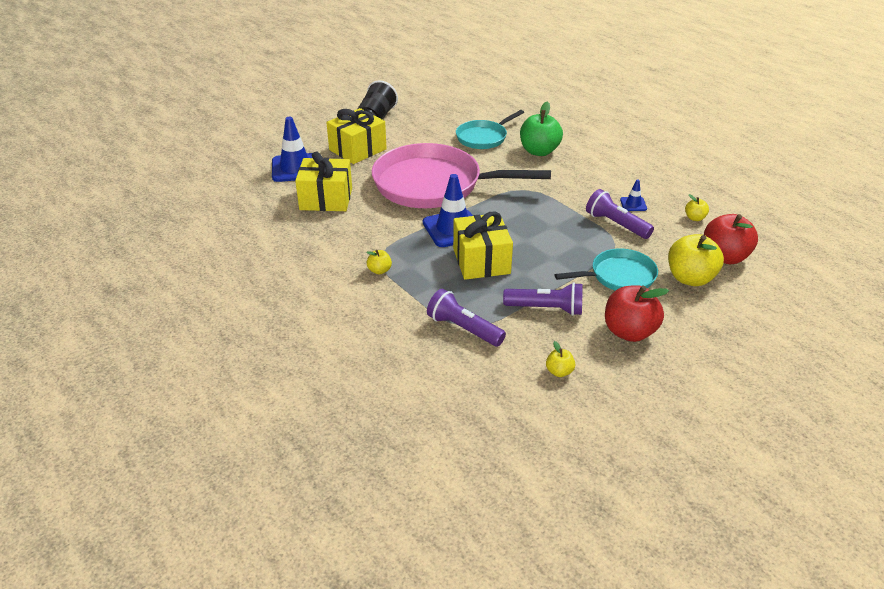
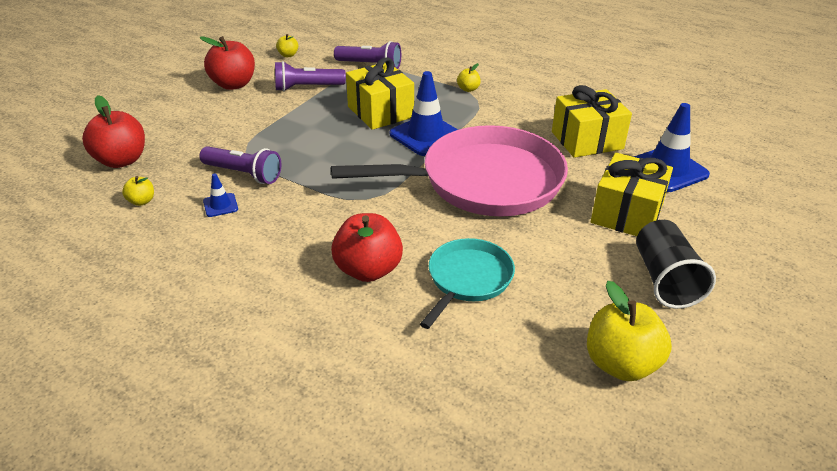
camera: 160 degrees right, 0 degrees up
green apple [520,101,563,156] -> red apple [331,213,403,282]
turquoise pan [555,249,658,291] -> none
yellow apple [668,234,724,286] -> yellow apple moved to [587,281,672,381]

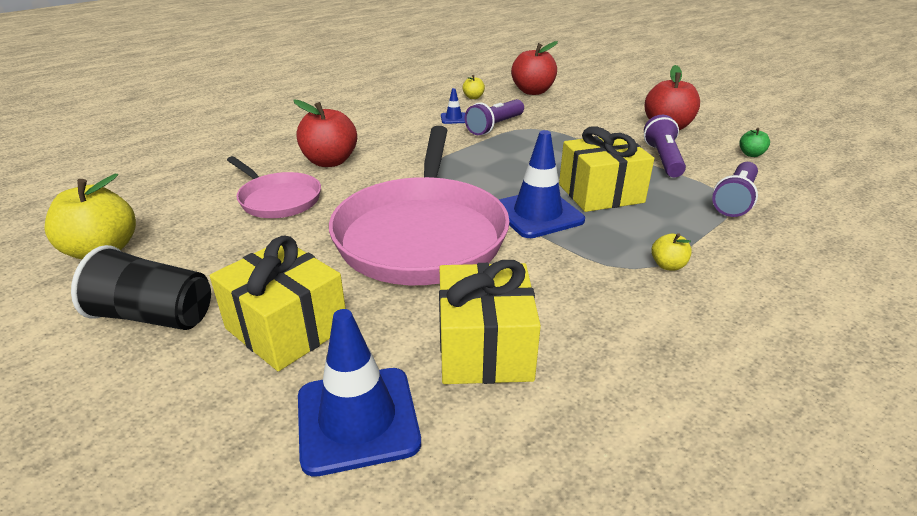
camera: 105 degrees right, 5 degrees down
yellow apple [276,34,298,57] -> green apple [739,128,770,157]
turquoise pan [420,238,515,329] -> pink pan [227,156,321,218]

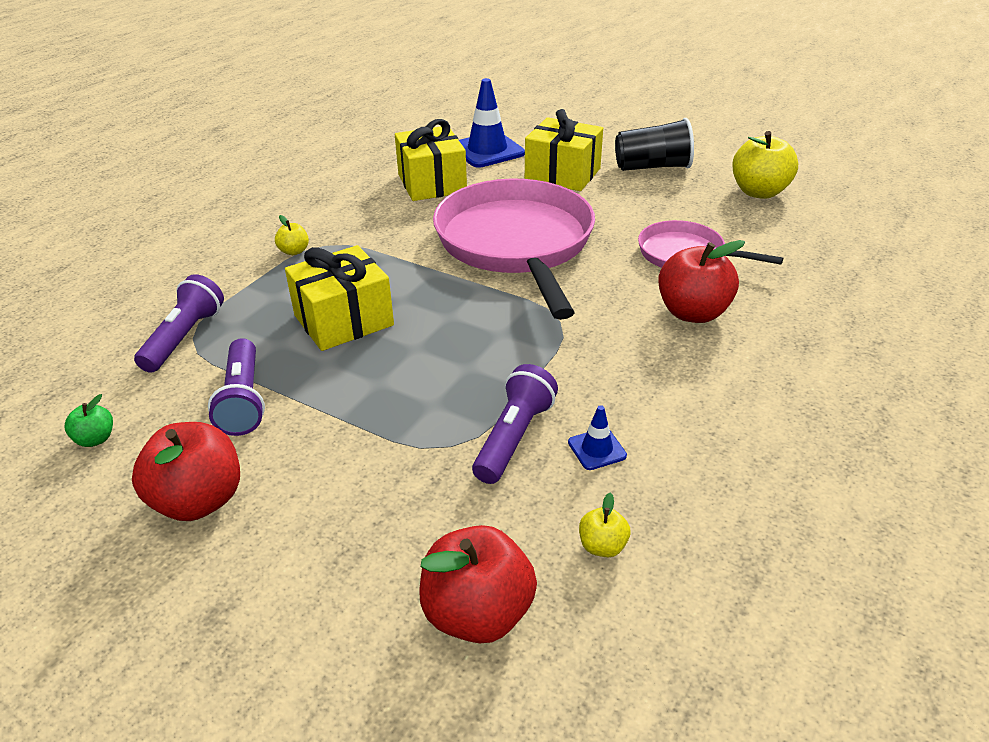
camera: 165 degrees right, 5 degrees up
blue traffic cone [499,130,585,238] -> none

